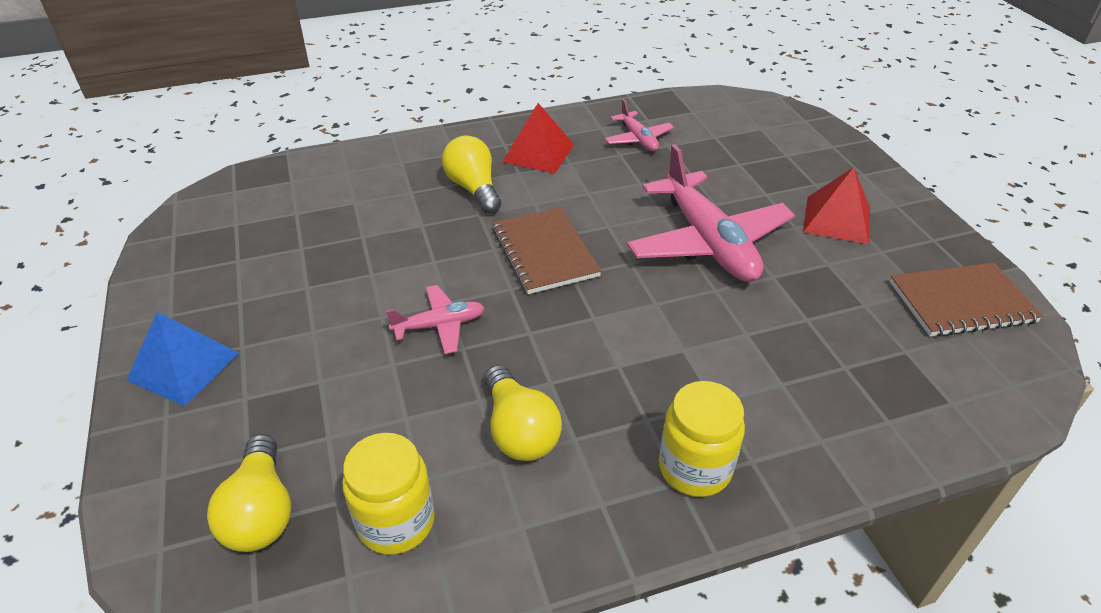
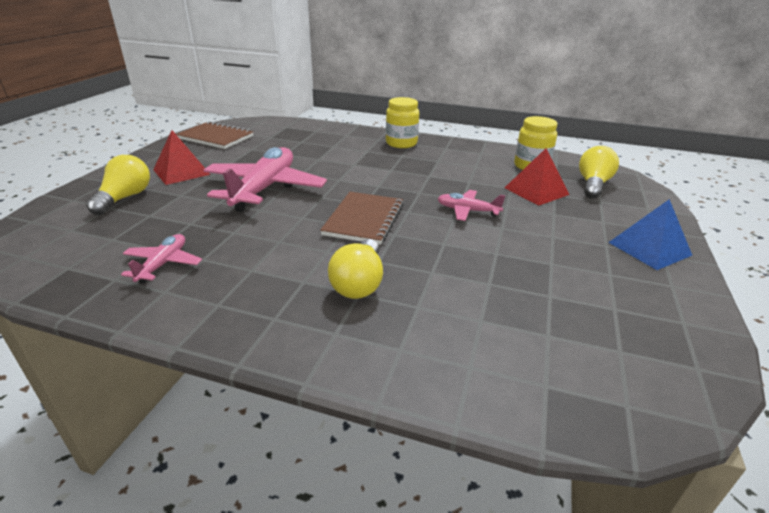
camera: 145 degrees left, 10 degrees down
yellow light bulb [484,365,562,461] -> yellow light bulb moved to [86,155,150,215]
red pyramid [503,103,574,174] -> red pyramid moved to [505,148,570,206]

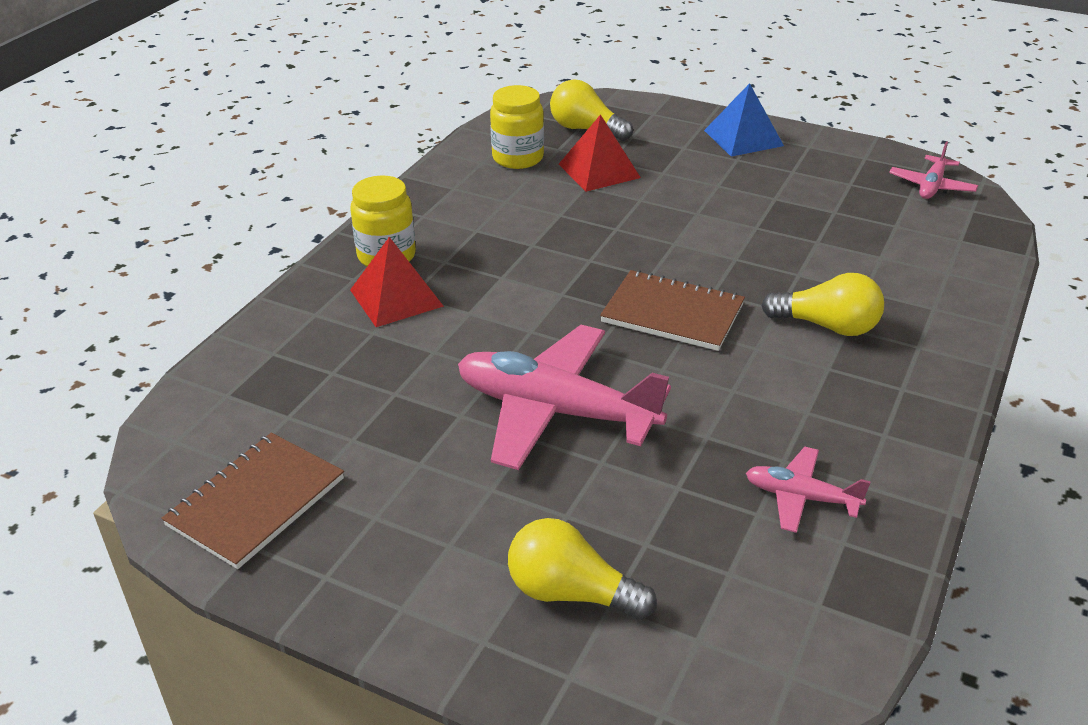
camera: 80 degrees left, 5 degrees up
red pyramid [153,130,211,185] -> red pyramid moved to [350,237,444,327]
pink plane [438,190,505,221] -> pink plane moved to [889,141,978,199]

